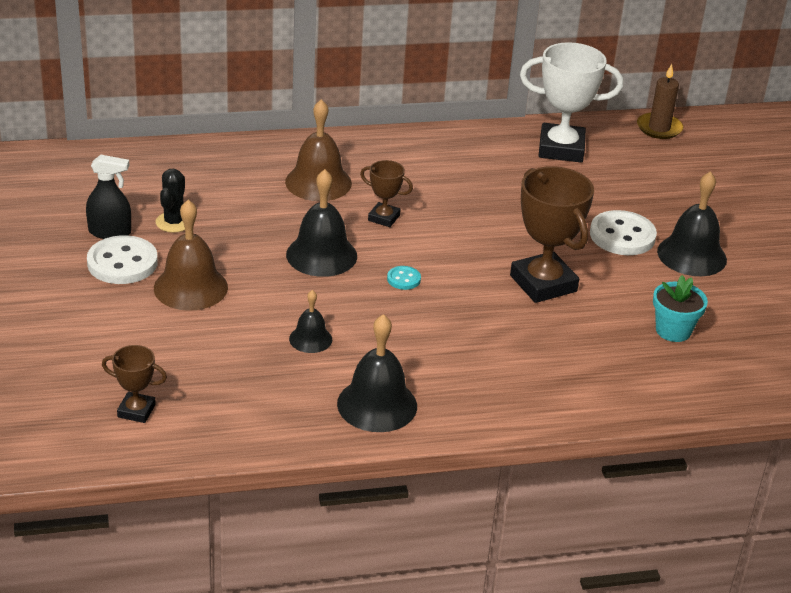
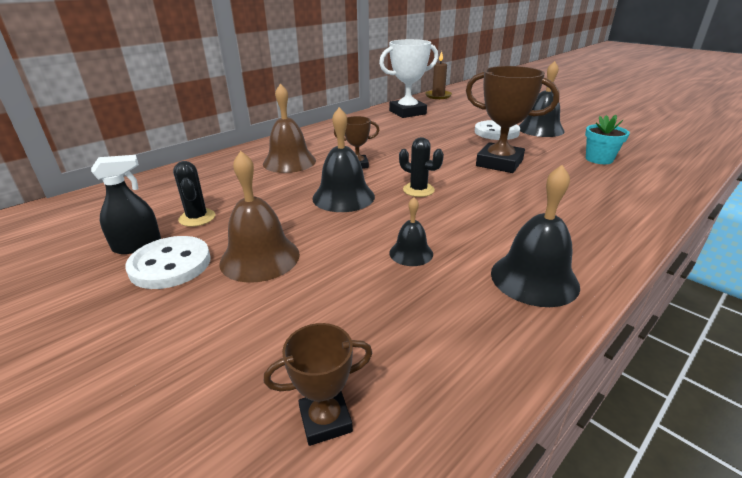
camera: 30 degrees left, 5 degrees down
turquoise button [387,266,421,290] -> black cactus [399,137,444,197]

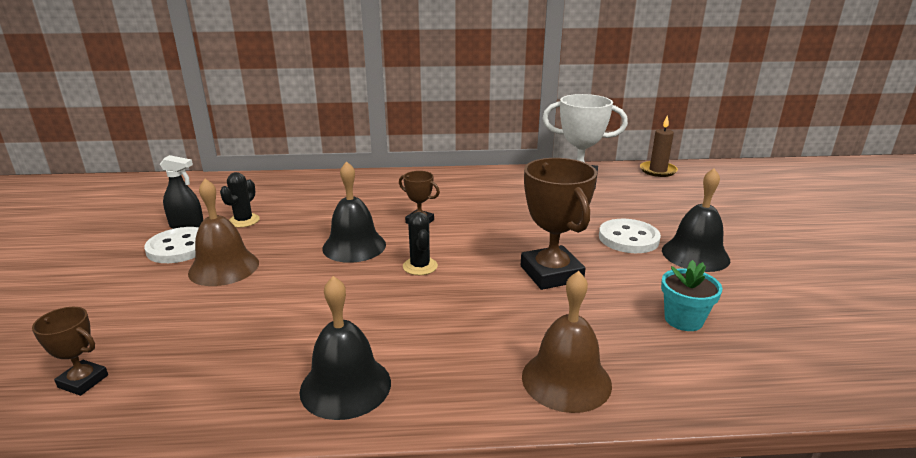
camera: 40 degrees right, 5 degrees down
brown bell [263,84,316,173] -> brown bell moved to [522,271,612,413]
black bell [389,197,433,266] -> none

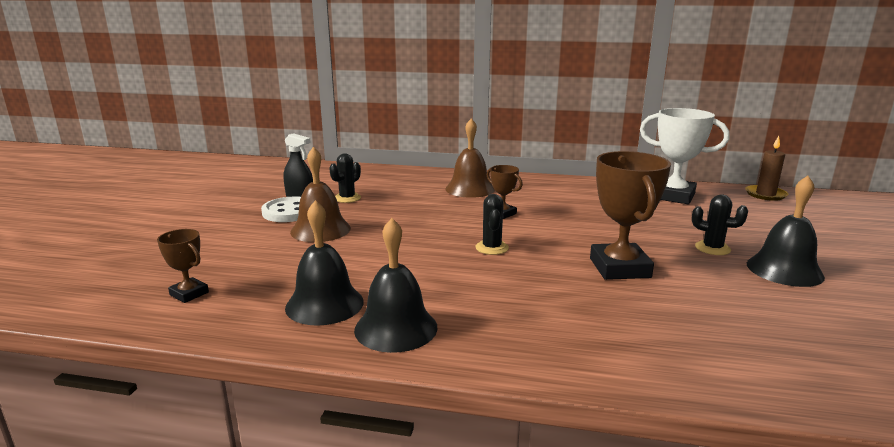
camera: 15 degrees right, 5 degrees down
black bell [322,161,386,263] -> black bell moved to [285,200,364,326]
brown bell [522,271,612,413] -> brown bell moved to [445,118,495,198]
white button [599,219,661,253] -> black cactus [692,194,748,255]
turquoise flower pot [661,260,722,331] -> none

